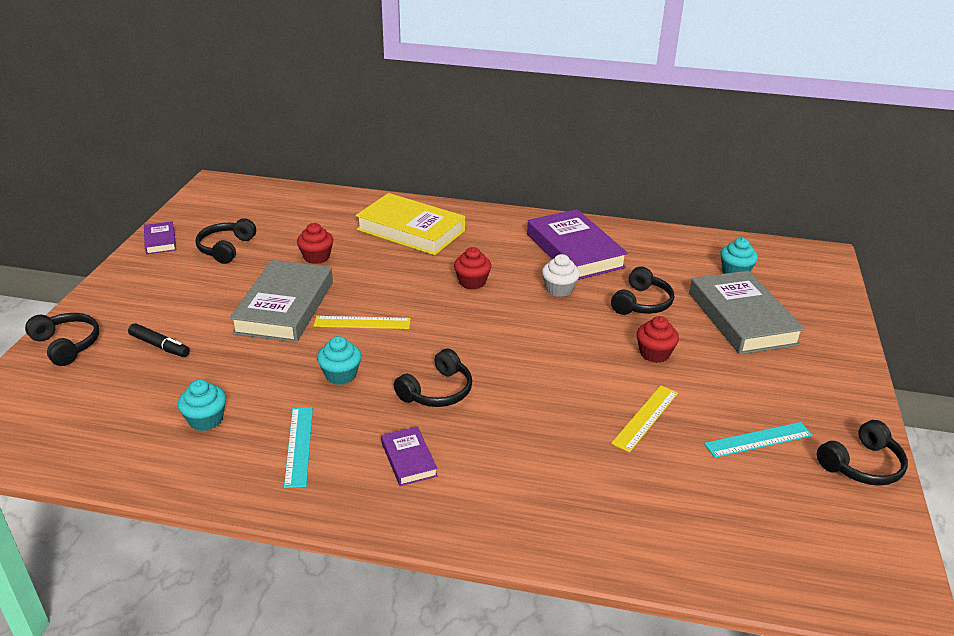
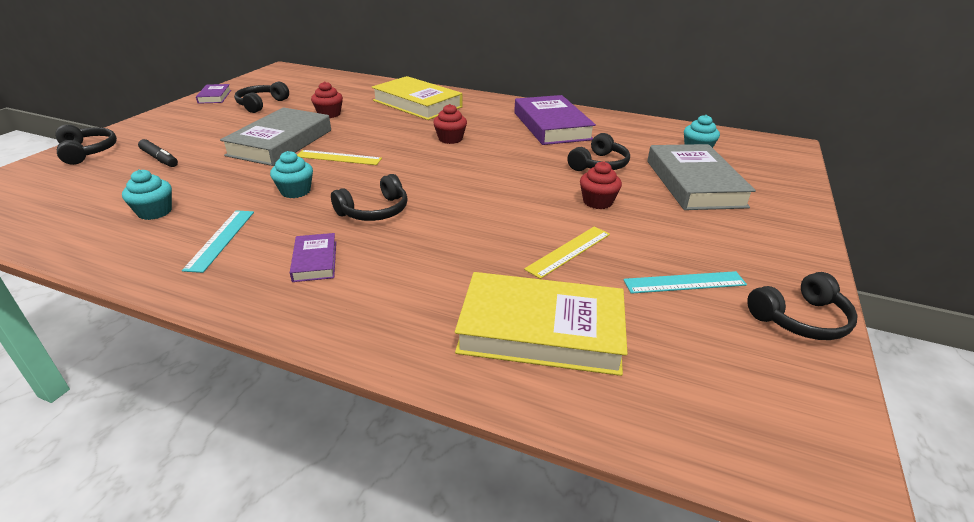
camera: 10 degrees right, 0 degrees up
white cupcake [542,254,580,297] -> none
none -> yellow book [455,272,628,376]

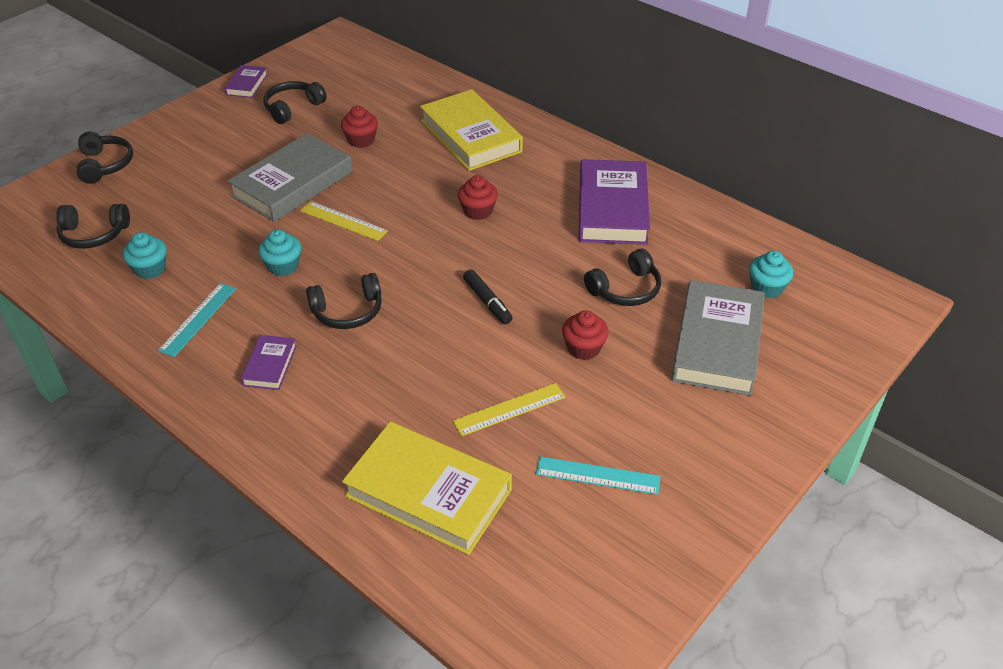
camera: 20 degrees right, 10 degrees up
black marker [138,139,178,167] -> black marker moved to [463,269,512,324]
black headphones [747,272,858,340] -> black headphones moved to [56,204,130,249]

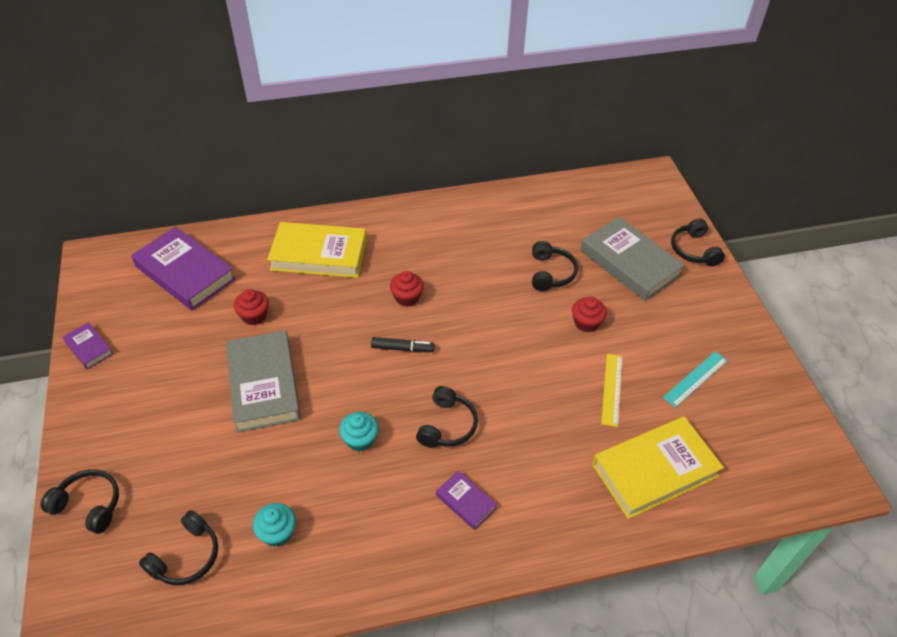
camera: 55 degrees left, 5 degrees up
turquoise ruler [158,283,236,357] -> none
black headphones [263,81,327,124] -> black headphones moved to [671,218,725,266]
yellow ruler [300,201,388,241] -> none
black marker [463,269,512,324] -> black marker moved to [371,337,435,352]
purple book [579,159,650,245] -> purple book moved to [131,227,236,310]
turquoise cupcake [749,251,794,299] -> none

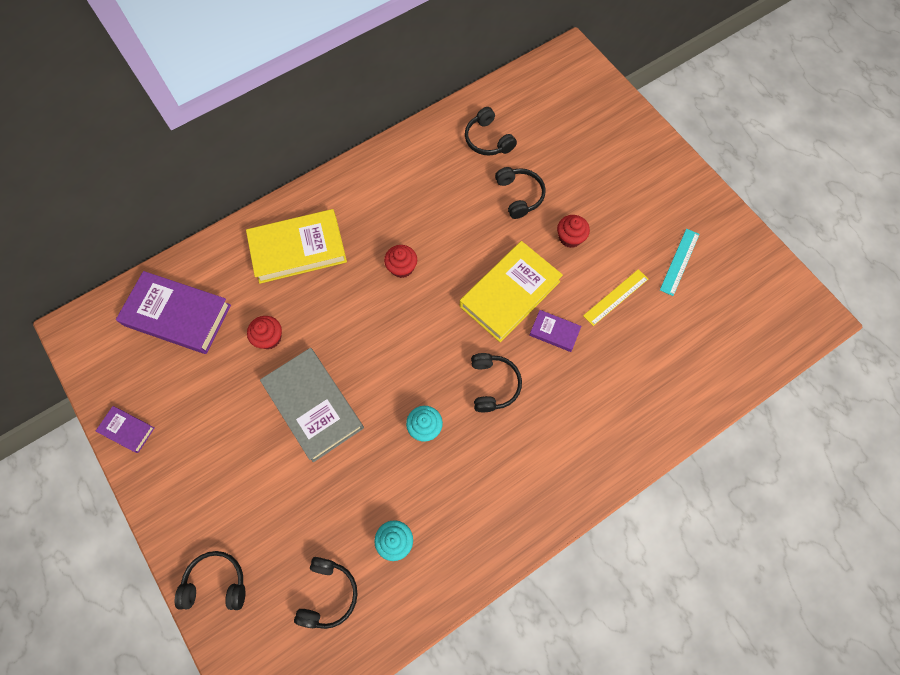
camera: 20 degrees left, 20 degrees up
black marker [371,337,435,352] -> none
purple book [436,470,497,530] -> purple book moved to [529,310,581,352]
grey book [580,217,685,301] -> none
yellow book [592,416,724,519] -> yellow book moved to [460,241,563,342]
yellow ruler [601,354,622,427] -> yellow ruler turned 60 degrees clockwise [583,269,648,326]
black headphones [671,218,725,266] -> black headphones moved to [465,107,517,156]

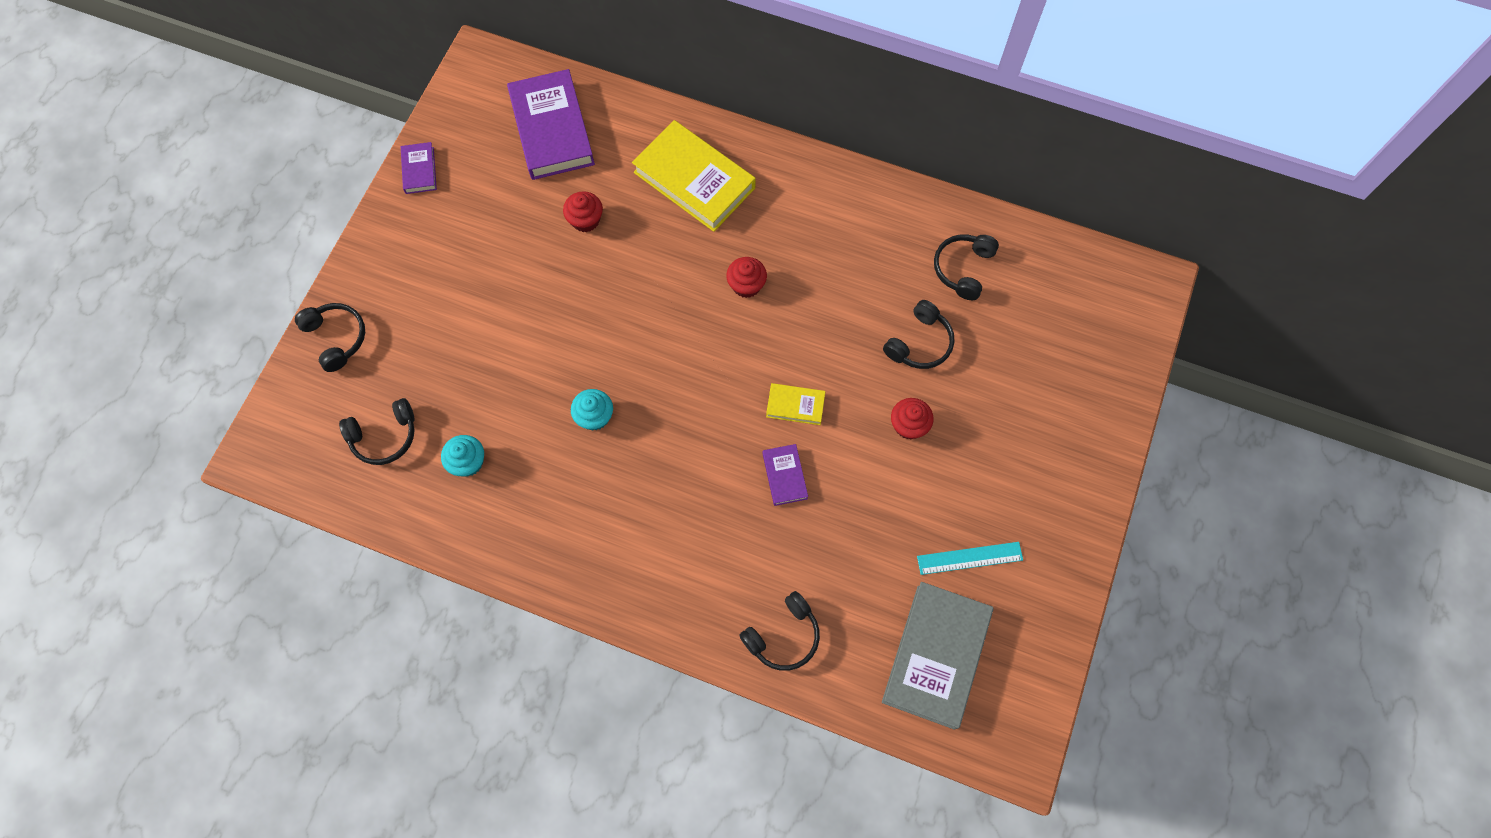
camera: 55 degrees right, 0 degrees up
grey book [260,348,364,462] -> grey book moved to [882,582,994,730]
yellow book [460,241,563,342] -> yellow book [766,383,825,425], size x0.48
black headphones [471,353,522,412] -> black headphones moved to [739,591,820,671]
yellow ruler [583,269,648,326] -> none

